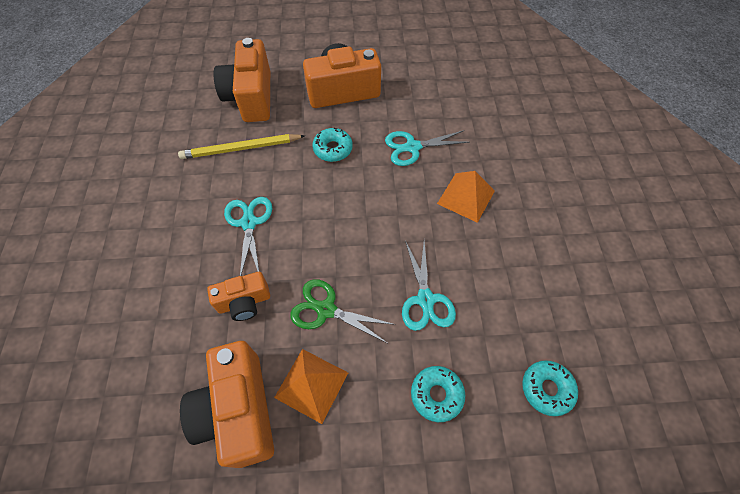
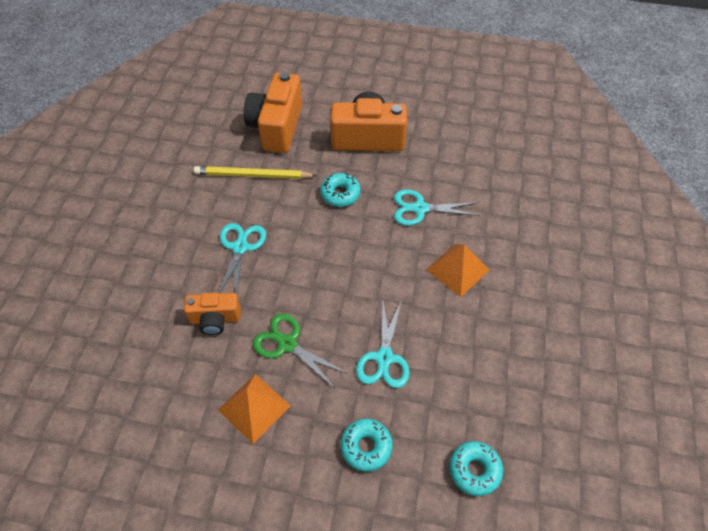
camera: 15 degrees right, 5 degrees down
orange camera [180,341,274,468] -> none

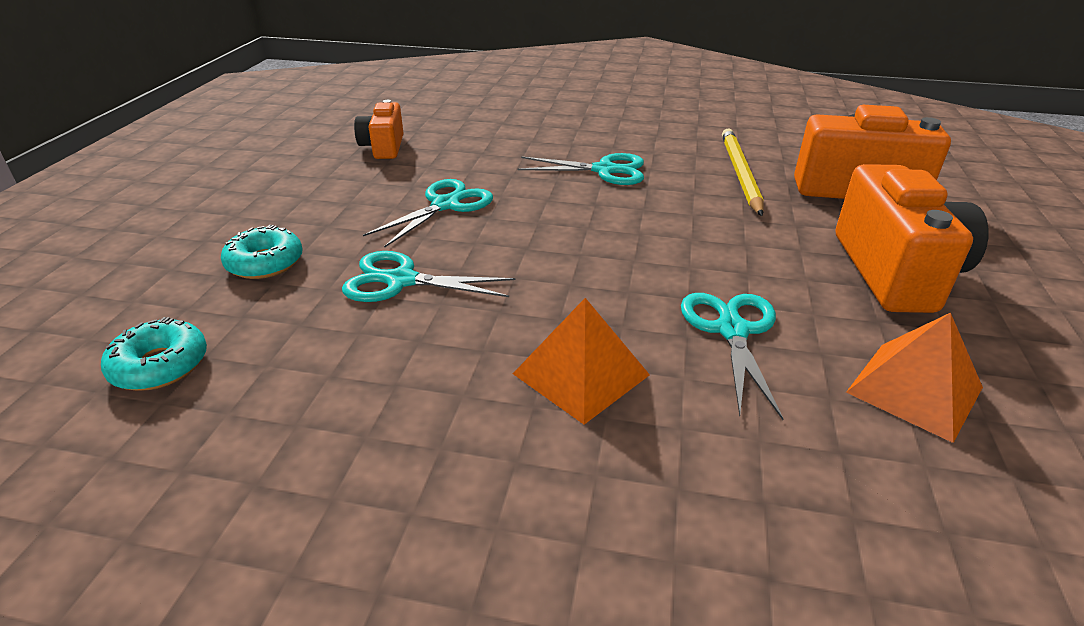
camera: 90 degrees right, 20 degrees down
orange camera [184,292,241,335] -> orange camera moved to [354,100,403,159]
orange pyramid [218,374,290,444] -> orange pyramid moved to [846,313,983,443]
green scissors [253,313,348,388] -> turquoise scissors [363,179,493,247]
turquoise donut [320,173,361,207] -> none

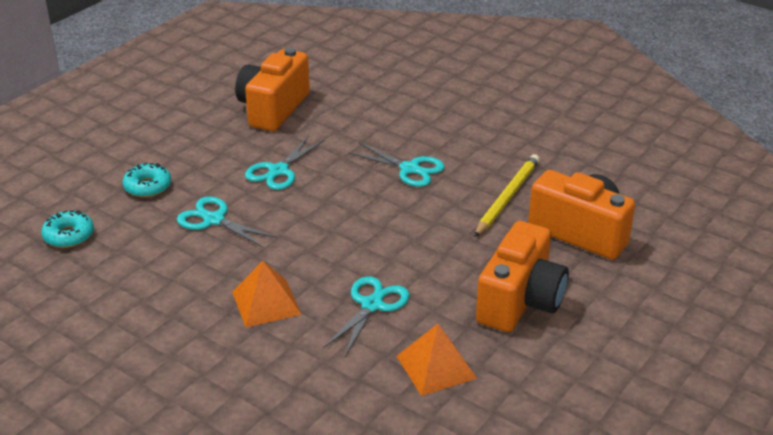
camera: 25 degrees right, 0 degrees up
orange camera [354,100,403,159] -> orange camera [235,47,310,131], size x1.75
turquoise scissors [363,179,493,247] -> turquoise scissors turned 150 degrees clockwise [245,135,325,190]

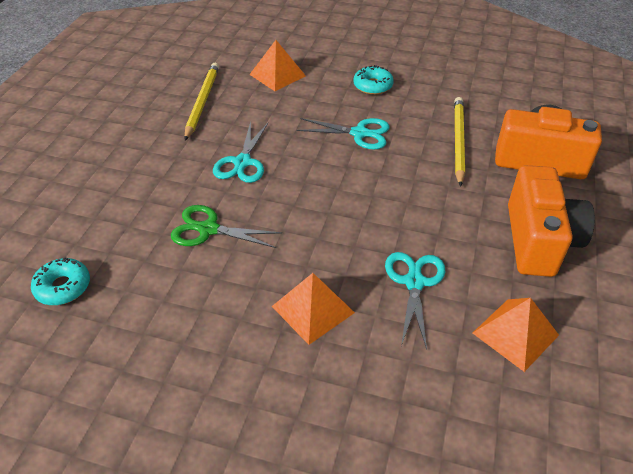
camera: 20 degrees left, 10 degrees up
turquoise donut [122,163,171,197] -> turquoise donut moved to [353,65,394,95]
turquoise scissors [177,196,277,248] -> green scissors [171,205,282,248]
orange camera [235,47,310,131] -> yellow pencil [184,63,219,141]
none -> orange pyramid [249,40,306,91]

